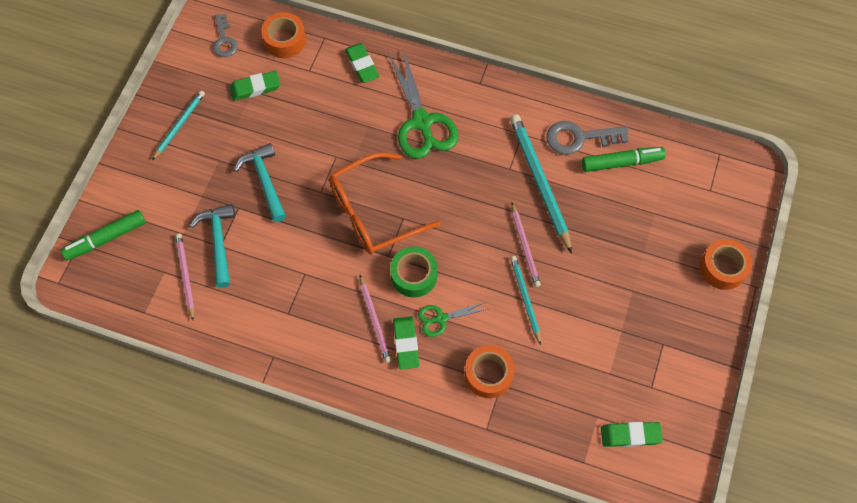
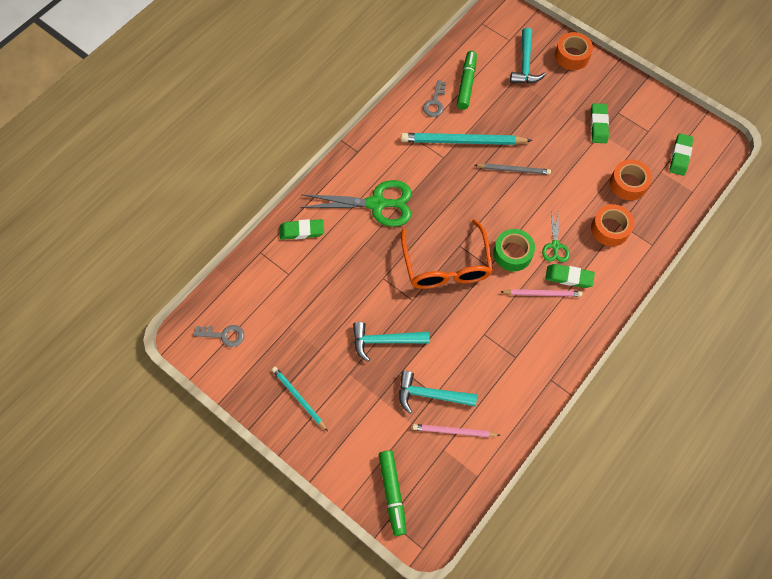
camera: 70 degrees left, 0 degrees up
green eraser [229,71,281,101] -> green eraser moved to [591,103,609,143]
orange tape [261,12,306,58] -> orange tape moved to [610,159,652,200]
turquoise pencil [510,256,541,345] -> none
pink pencil [511,203,541,287] -> grey pencil [475,163,551,175]
grey key [547,121,629,155] -> grey key [423,80,446,117], size x0.66
none -> turquoise hammer [510,28,546,83]

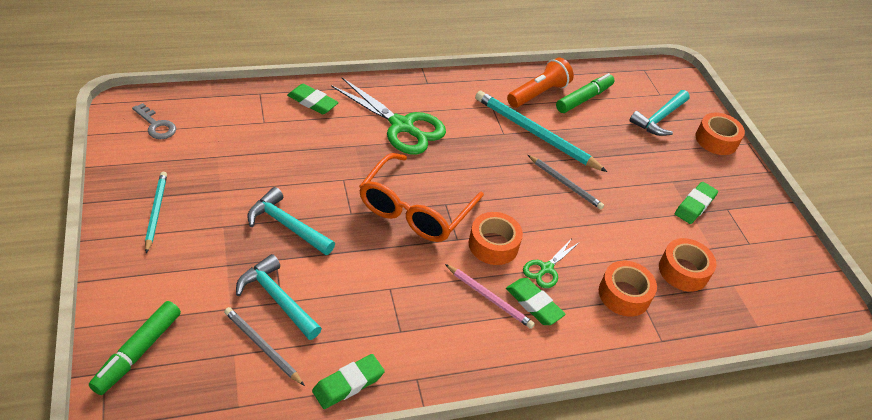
camera: 30 degrees right, 20 degrees down
pink pencil [413,424,500,437] -> grey pencil [224,307,305,386]
grey key [423,80,446,117] -> orange flashlight [507,58,574,108]
green tape [493,229,535,271] -> orange tape [469,212,523,265]
green eraser [669,134,694,176] -> green eraser moved to [312,354,385,409]

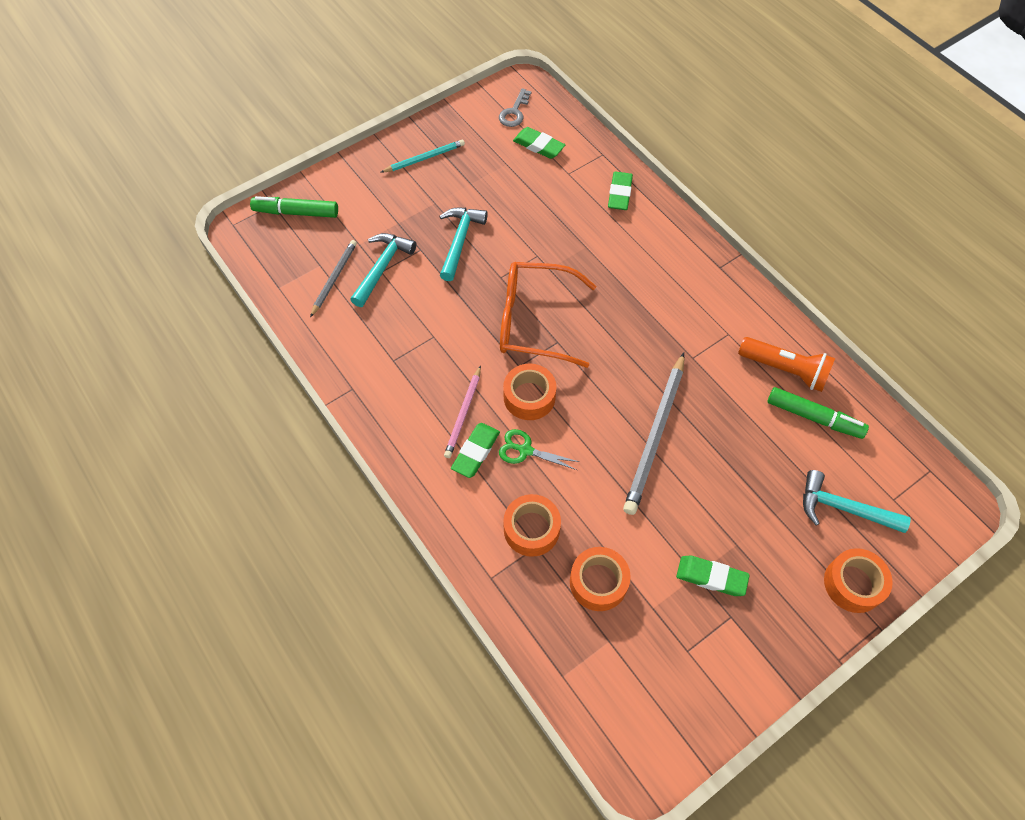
camera: 75 degrees right, 15 degrees up
green eraser [312,354,385,409] -> green eraser moved to [513,127,565,159]
green scissors [331,78,446,155] -> none
turquoise pencil [475,91,607,172] -> none
grey pencil [528,155,604,209] -> grey pencil [623,353,684,515], size x1.74

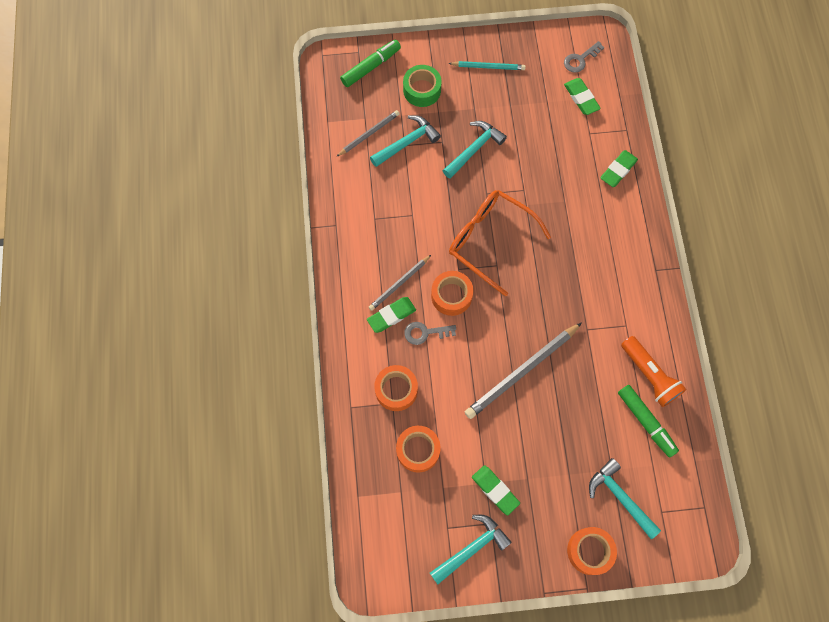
camera: 30 degrees right, 10 degrees up
green marker [250,196,338,218] -> green marker turned 105 degrees clockwise [340,39,401,87]
pink pencil [444,365,481,458] -> grey pencil [369,255,431,311]
green scissors [499,429,579,470] -> grey key [404,322,456,345]
none -> green tape [403,65,442,107]
none -> turquoise hammer [430,515,512,584]

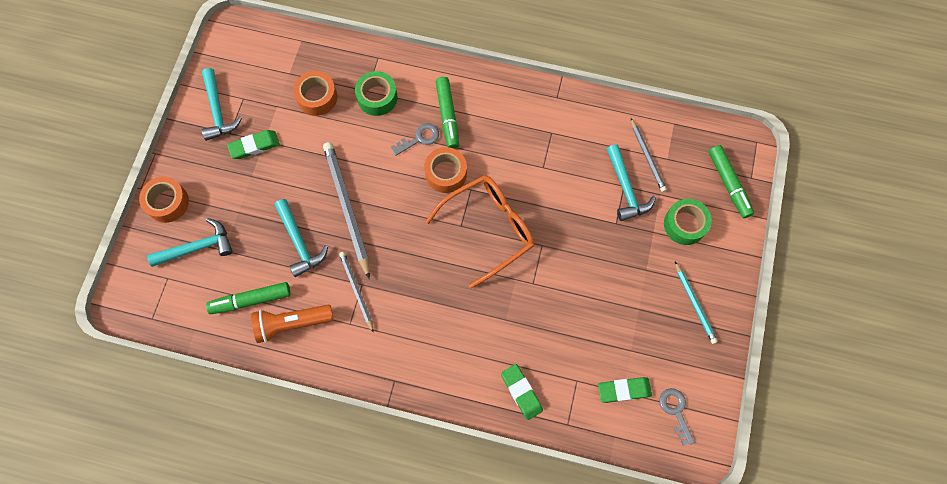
camera: 110 degrees right, 0 degrees up
green eraser [367,297,416,333] -> green marker [436,77,459,149]
grey pencil [369,255,431,311] -> grey pencil moved to [339,252,374,333]
orange tape [374,365,418,411] -> green tape [355,71,397,116]
grey key [404,322,456,345] -> grey key turned 45 degrees clockwise [391,123,439,156]
turquoise hammer [442,121,507,179] -> turquoise hammer moved to [275,199,328,277]
turquoise pencil [448,61,526,70] -> turquoise pencil turned 45 degrees counterclockwise [675,262,718,344]

